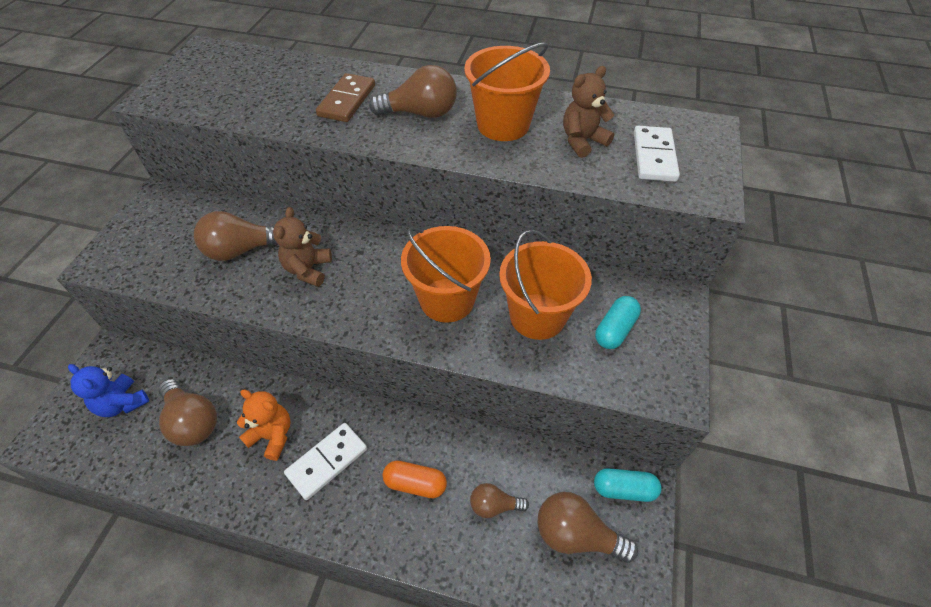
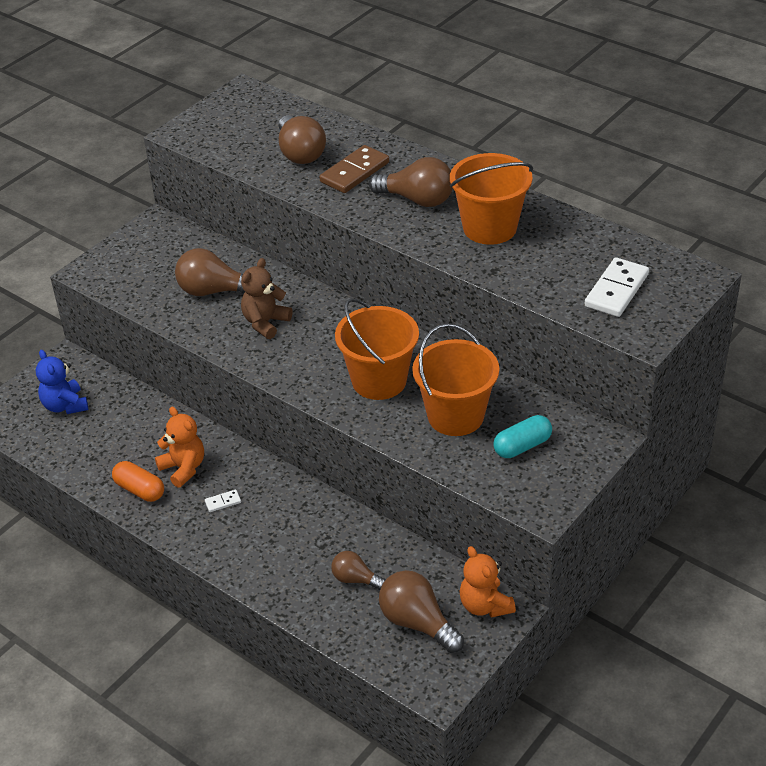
camera: 25 degrees right, 10 degrees down
brown light bulb [158,379,217,446] -> brown light bulb moved to [279,115,326,164]
white domino [284,423,367,500] -> white domino [205,490,241,512], size x0.45
orange capsule [382,460,447,498] -> orange capsule moved to [112,461,164,502]
brown teddy bear [563,66,614,158] -> none
turquoise capsule [594,468,662,502] -> orange teddy bear [460,546,516,618]

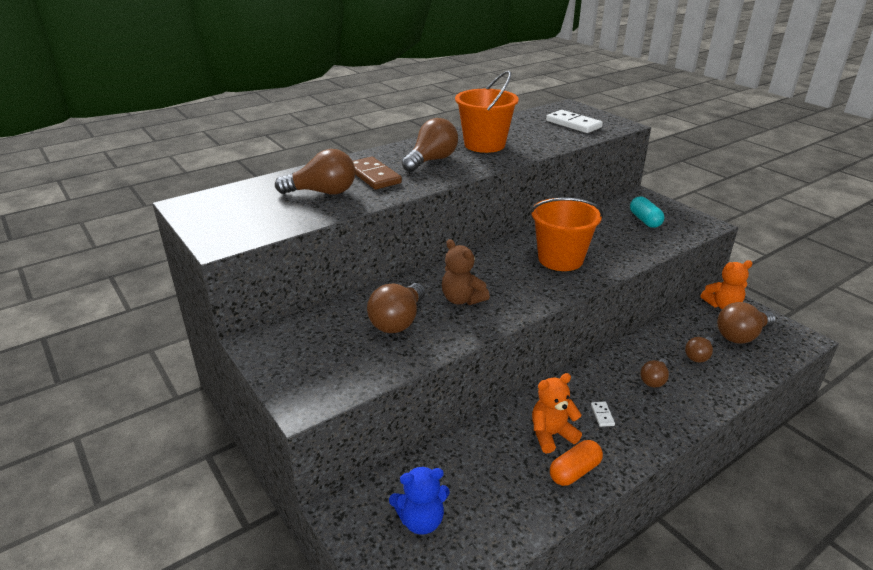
camera: 75 degrees left, 10 degrees down
orange bucket [412,324,499,436] -> none
none -> brown light bulb [640,359,669,387]

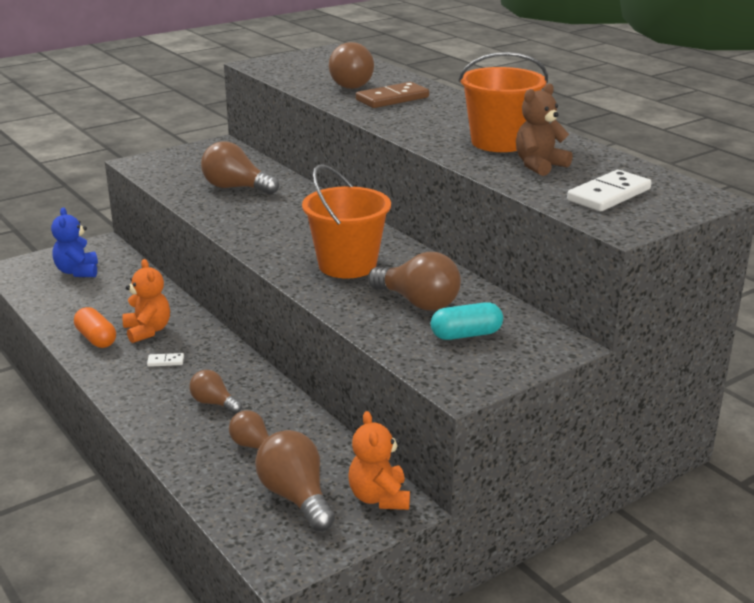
camera: 90 degrees right, 5 degrees down
brown light bulb [402,118,458,172] -> brown light bulb moved to [368,252,461,311]
brown teddy bear [442,239,490,305] -> brown teddy bear moved to [516,84,573,176]

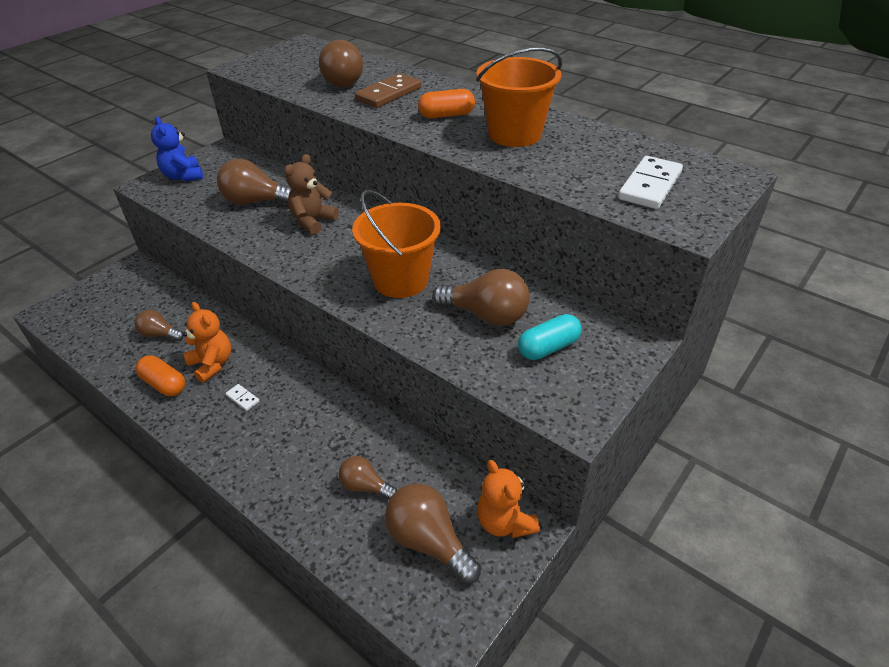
camera: 15 degrees left, 15 degrees up
blue teddy bear [51,207,98,277] -> blue teddy bear moved to [151,117,203,182]
white domino [147,353,184,367] -> white domino turned 60 degrees clockwise [225,384,259,411]
brown light bulb [189,370,242,414] -> brown light bulb moved to [135,310,184,341]
brown teddy bear [516,84,573,176] -> brown teddy bear moved to [284,154,339,235]
none -> orange capsule [418,89,475,118]

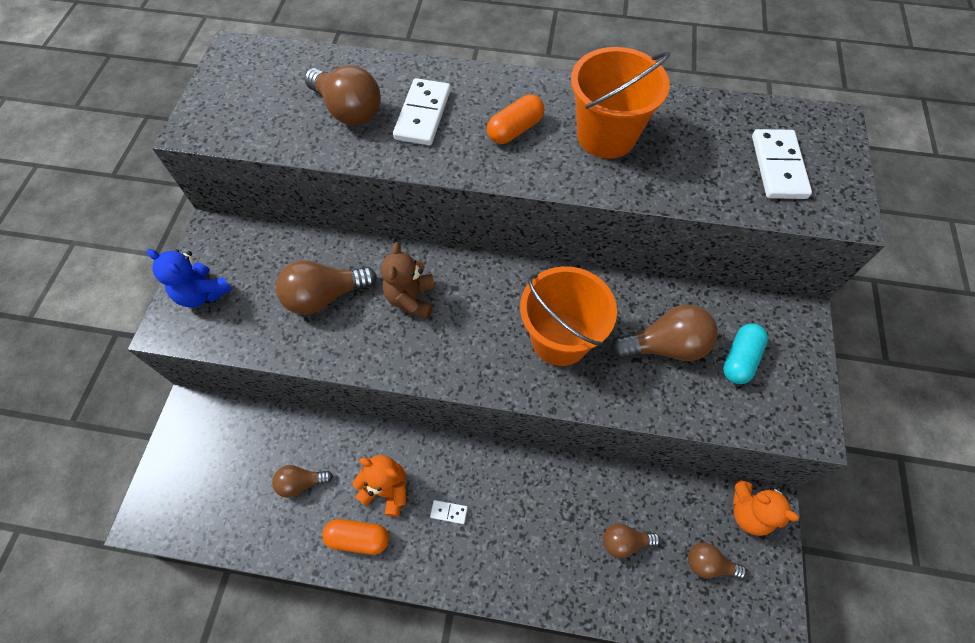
camera: 30 degrees left, 20 degrees up
brown domino [355,73,421,108] -> white domino [393,78,451,145]
brown light bulb [385,483,481,584] -> brown light bulb [688,542,747,579], size x0.60

